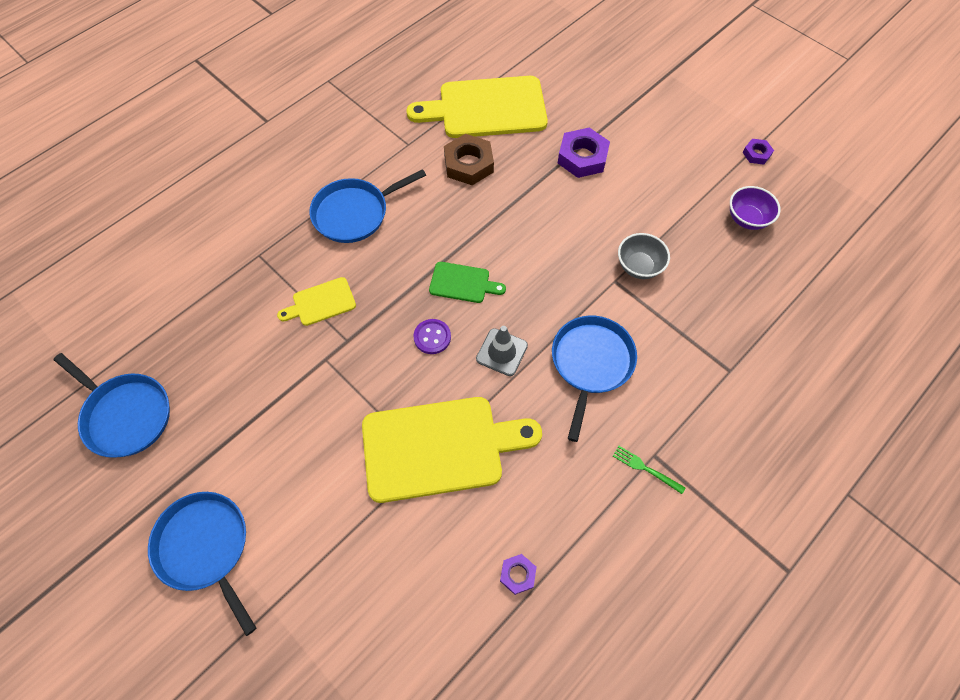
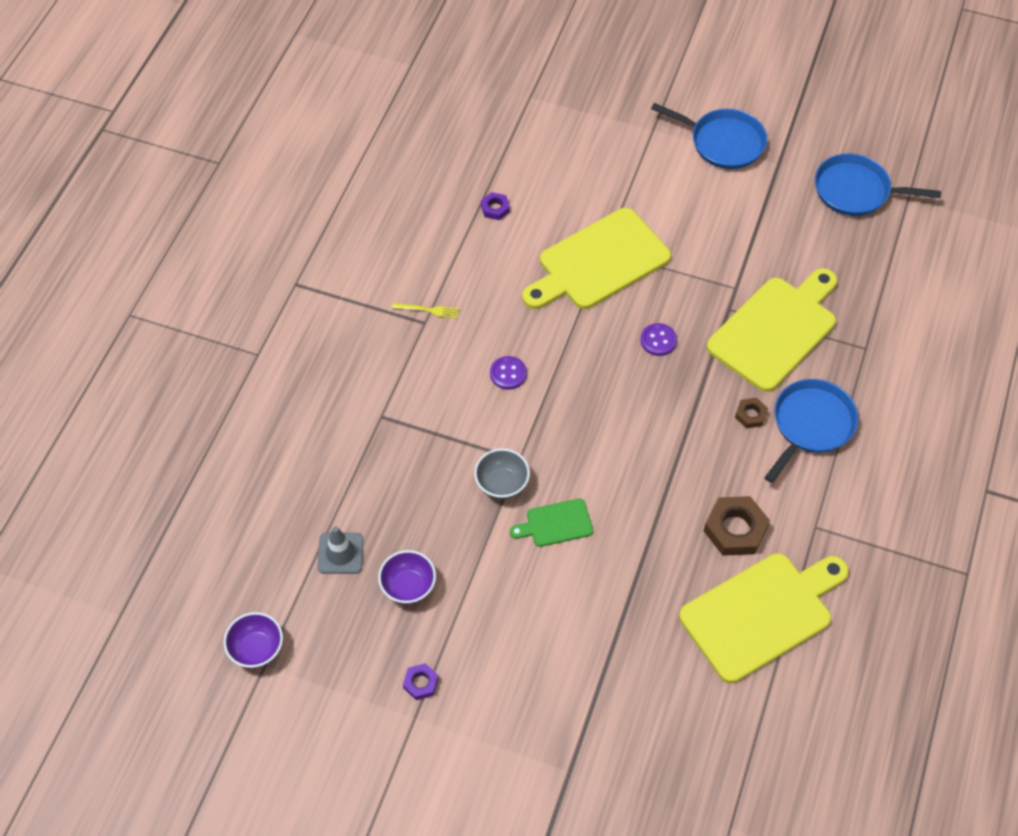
camera: 155 degrees right, 5 degrees down
yellow cutting board [277,277,356,326] -> yellow cutting board [707,268,837,392], size x2.11
green cutting board [429,262,506,303] -> green cutting board moved to [510,498,593,547]
grey traffic cone [476,326,528,376] -> grey traffic cone moved to [318,526,364,574]
blue pan [552,315,637,442] -> purple button [490,356,527,390]
purple nut [558,127,610,178] -> none
green fork [613,446,686,494] -> yellow fork [392,303,459,319]
none -> purple bowl [224,612,283,668]
none -> brown nut [735,397,768,429]

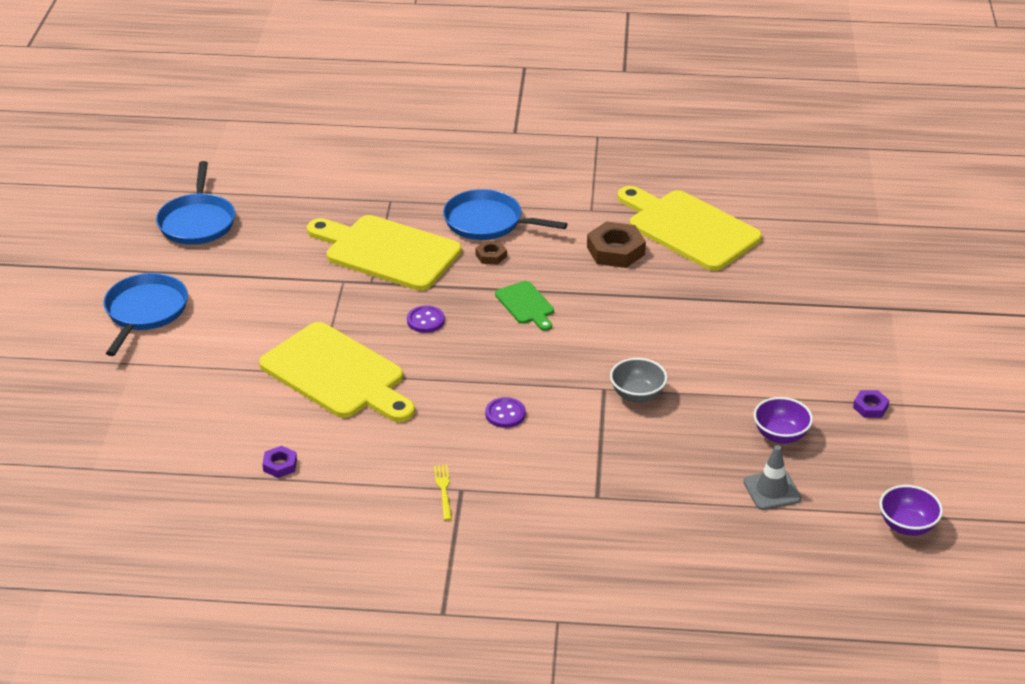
camera: 105 degrees left, 20 degrees down
green cutting board [510,498,593,547] -> green cutting board moved to [495,281,554,331]

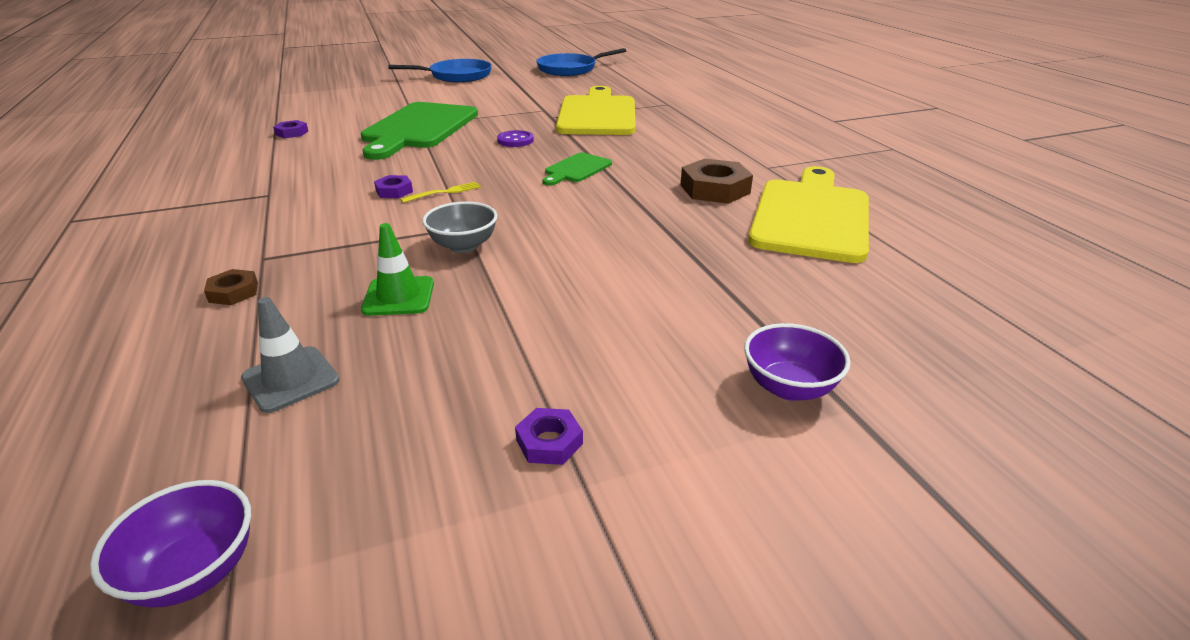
camera: 65 degrees right, 5 degrees down
yellow cutting board [259,322,415,422] -> green cutting board [361,102,478,160]
yellow fork [434,465,452,521] -> yellow fork moved to [400,182,481,203]
blue pan [443,189,567,240] -> none
brown nut [475,240,507,265] -> brown nut moved to [204,269,258,305]
purple button [485,397,526,428] -> purple nut [374,175,413,198]
purple bowl [754,397,813,444] -> purple bowl moved to [744,323,851,401]
none -> green traffic cone [361,223,434,316]

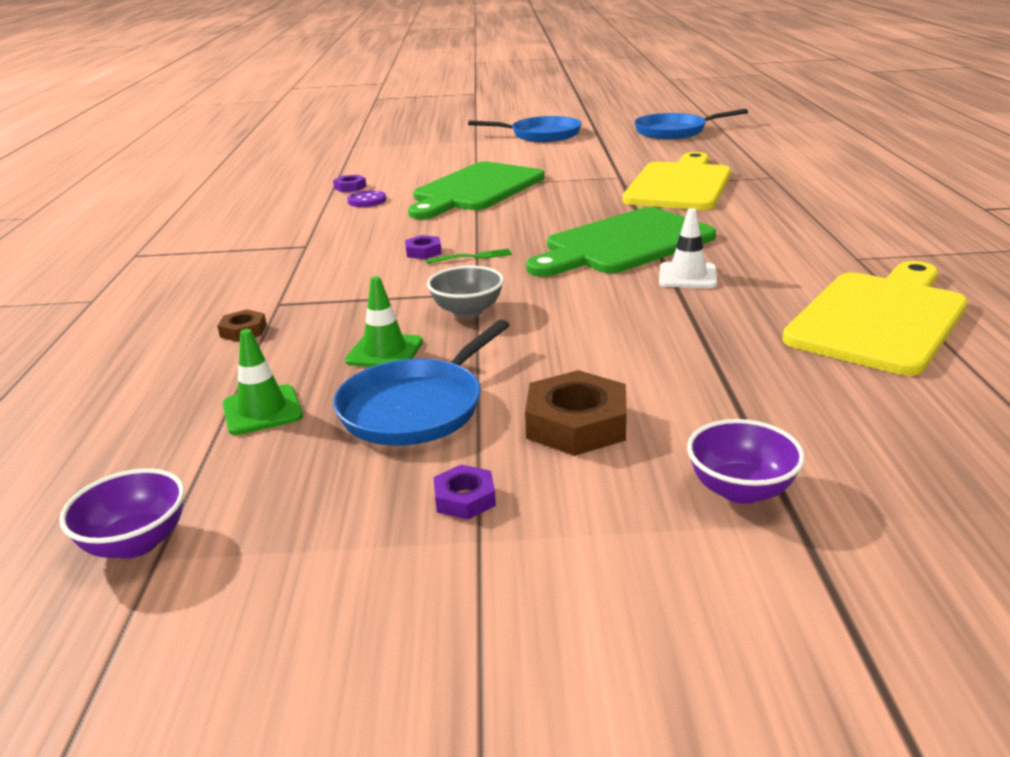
camera: 20 degrees right, 5 degrees down
grey traffic cone [241,297,340,413] -> green traffic cone [222,329,303,435]
yellow fork [400,182,481,203] -> green fork [426,249,512,264]
purple button [497,130,534,147] -> purple button moved to [347,190,386,207]
green cutting board [542,152,612,186] -> green cutting board [526,207,716,277], size x2.11
brown nut [681,158,753,204] -> brown nut moved to [525,370,627,456]
none -> blue pan [333,320,510,446]
none -> white traffic cone [659,208,717,288]

